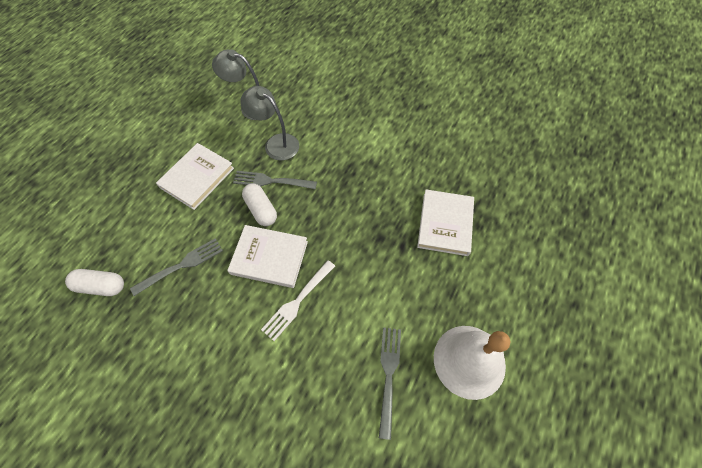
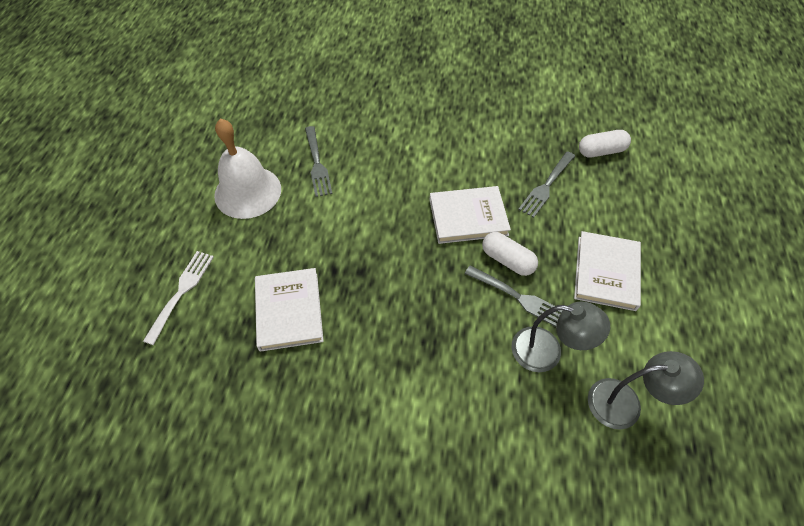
camera: 160 degrees right, 5 degrees down
grey fork [233,171,317,189] -> grey fork turned 45 degrees clockwise [465,266,563,327]
white fork [261,260,335,341] -> white fork moved to [143,251,214,345]

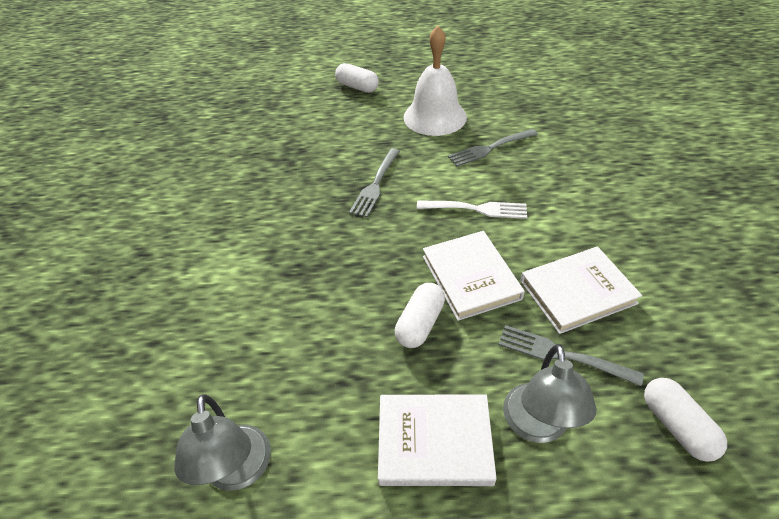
camera: 80 degrees right, 10 degrees down
white fork [143,251,214,345] -> white fork moved to [417,200,527,219]
white book [255,268,324,352] -> white book moved to [521,247,642,334]
grey fork [465,266,563,327] -> grey fork moved to [349,148,400,217]
grey lamp [512,301,610,372] -> grey lamp moved to [503,344,597,443]
none -> white capsule [335,63,379,93]

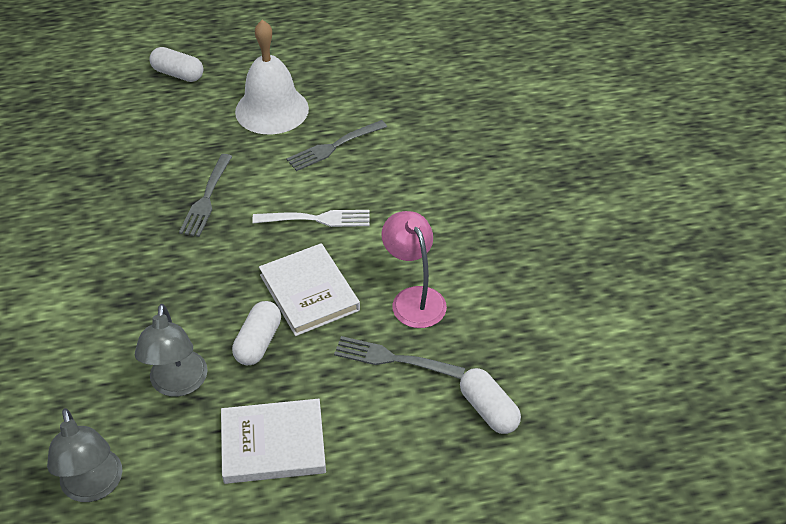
camera: 10 degrees left, 0 degrees up
grey lamp [503,344,597,443] -> grey lamp moved to [135,304,208,397]
white book [521,247,642,334] -> pink lamp [381,211,447,328]

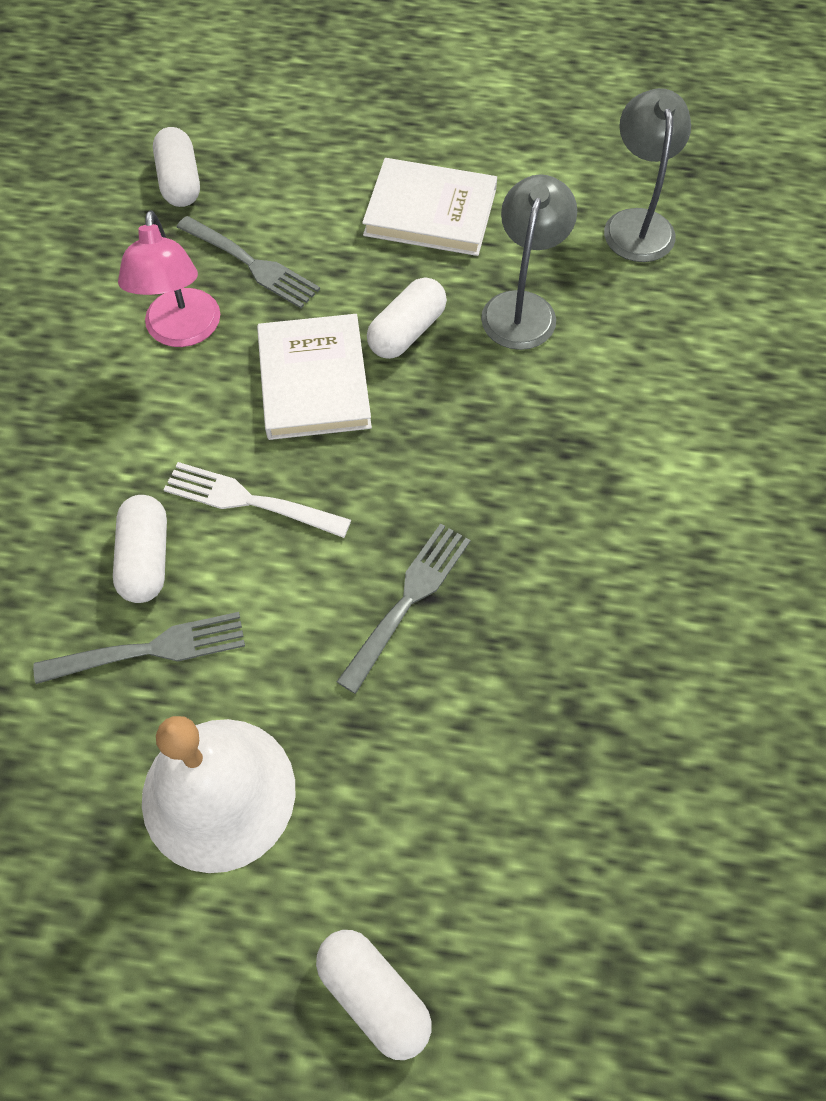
camera: 160 degrees left, 15 degrees up
none -> white capsule [113,495,167,603]

